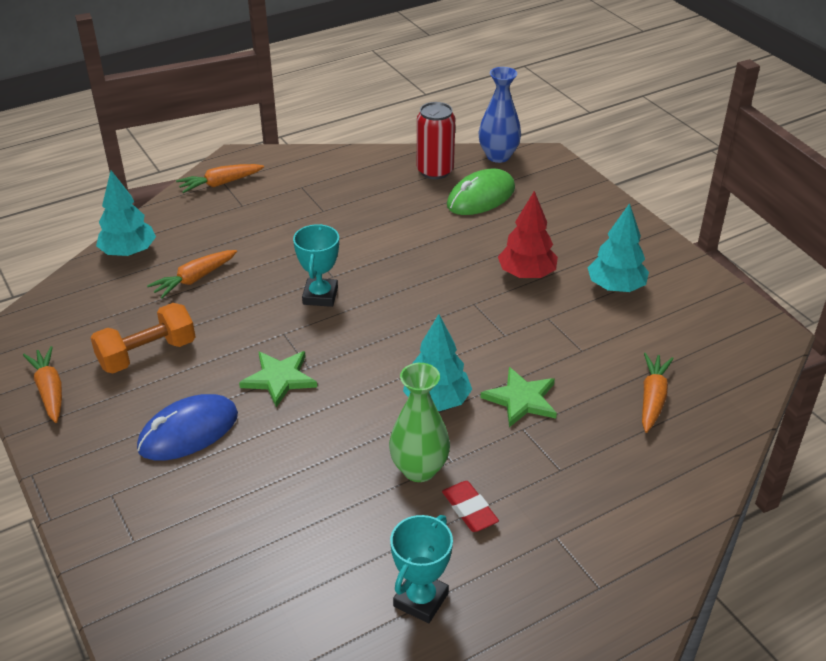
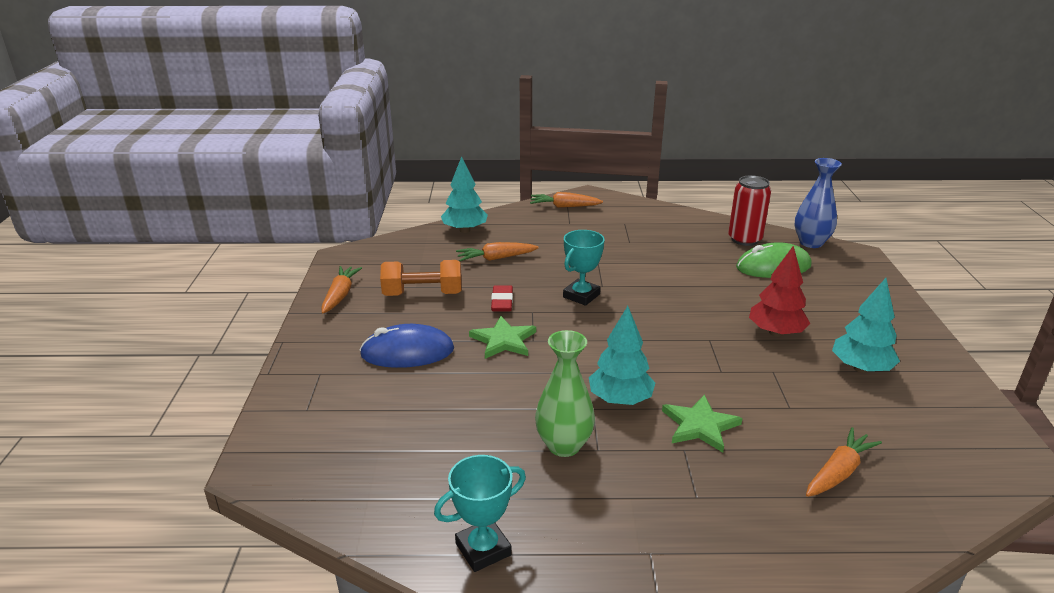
camera: 30 degrees right, 10 degrees down
red eraser [442,481,499,532] -> red eraser moved to [491,285,513,311]

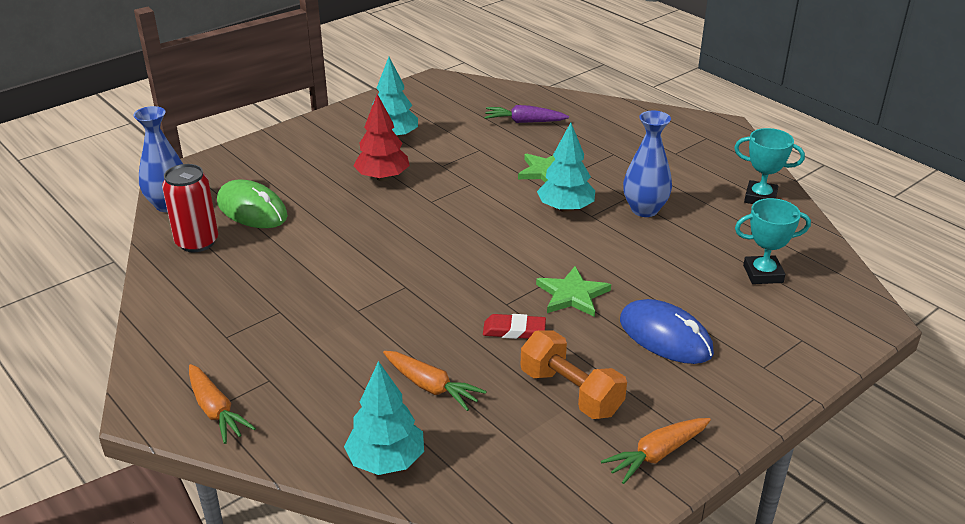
camera: 130 degrees left, 5 degrees up
red eraser [491,285,513,311] -> red eraser turned 45 degrees clockwise [483,314,546,339]
green vase [535,330,595,457] -> blue vase [623,111,672,217]
turquoise trophy [563,230,604,306] -> turquoise trophy moved to [735,198,811,284]
orange carrot [806,427,882,497] -> purple carrot [484,105,569,123]

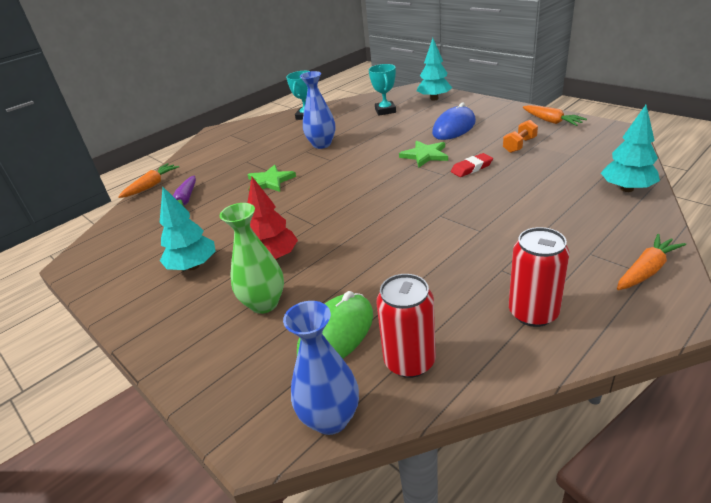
camera: 90 degrees left, 0 degrees up
orange carrot [383,351,487,411] -> orange carrot moved to [118,163,179,198]
red eraser [483,314,546,339] -> red eraser turned 60 degrees clockwise [451,153,493,177]
orange dumbbell [521,331,627,419] -> orange dumbbell [503,120,538,153], size x0.65
turquoise tree [537,122,595,213] -> turquoise tree moved to [417,38,452,101]
none -> green vase [220,203,284,314]
none -> red can [509,227,570,327]

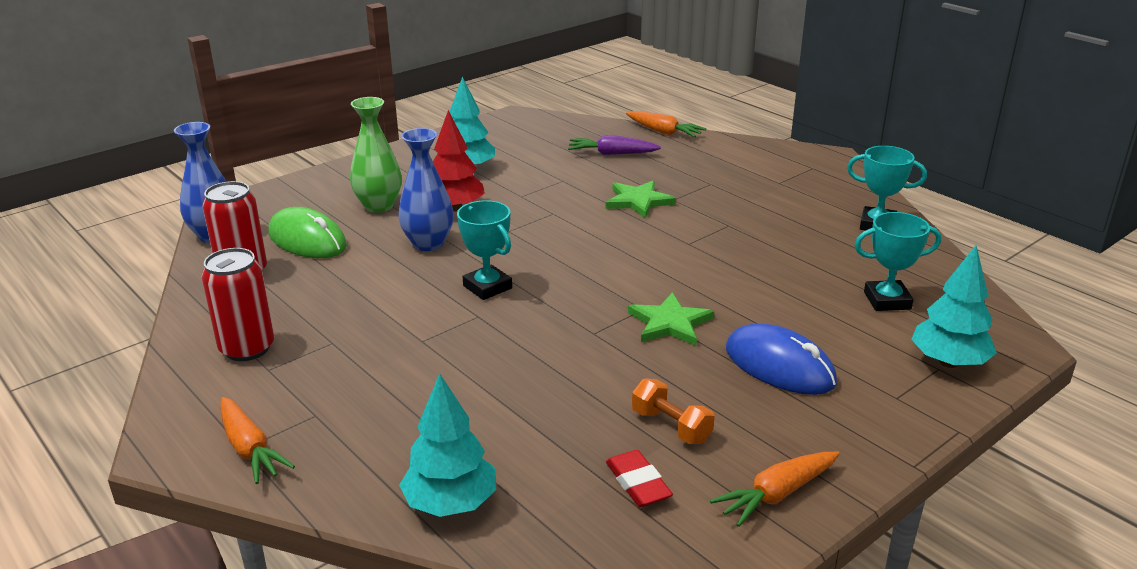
camera: 90 degrees right, 5 degrees down
blue vase [300,71,335,149] -> blue vase moved to [398,128,454,251]
red eraser [451,153,493,177] -> red eraser moved to [606,450,673,507]
none -> turquoise trophy [457,200,512,300]

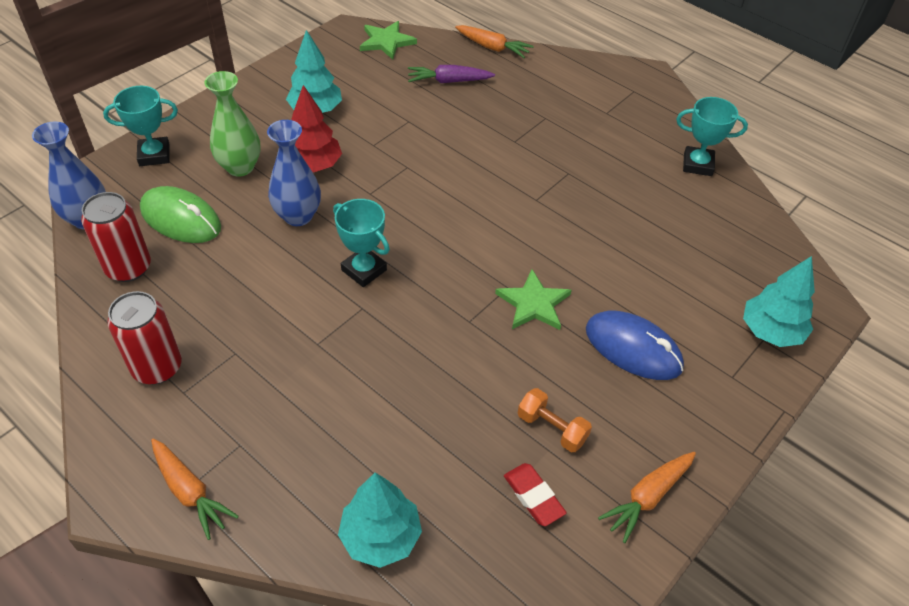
camera: 10 degrees left, 20 degrees up
green star [606,180,676,218] -> green star moved to [360,21,417,60]
turquoise trophy [855,212,941,311] -> turquoise trophy moved to [103,86,178,166]

